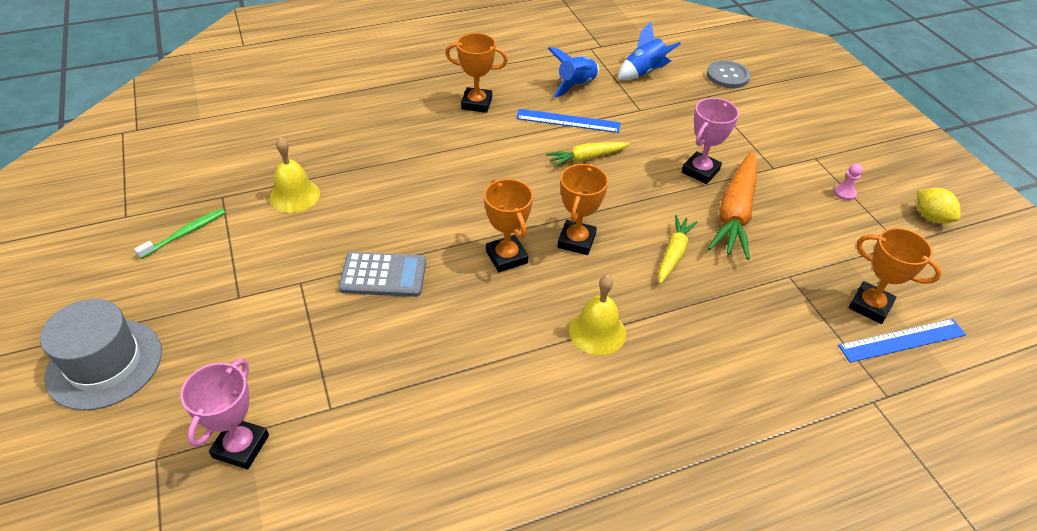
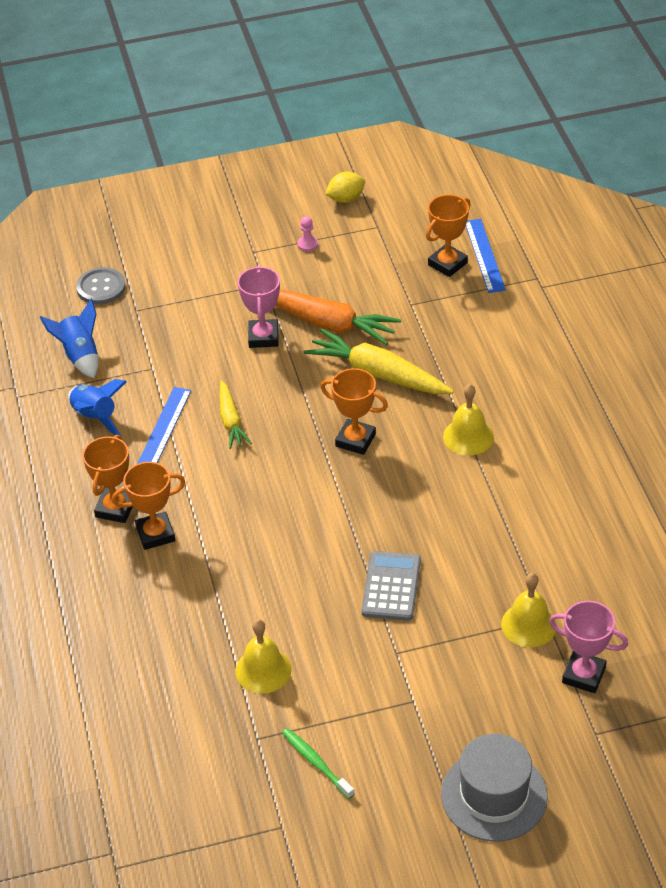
camera: 80 degrees left, 0 degrees up
orange trophy [484,179,533,272] -> orange trophy moved to [112,462,185,550]
yellow carrot [658,215,698,284] -> yellow carrot [304,329,454,394], size x1.72
pink trophy [682,98,739,184] -> pink trophy turned 45 degrees clockwise [238,265,280,348]
none -> yellow bell [501,573,557,647]

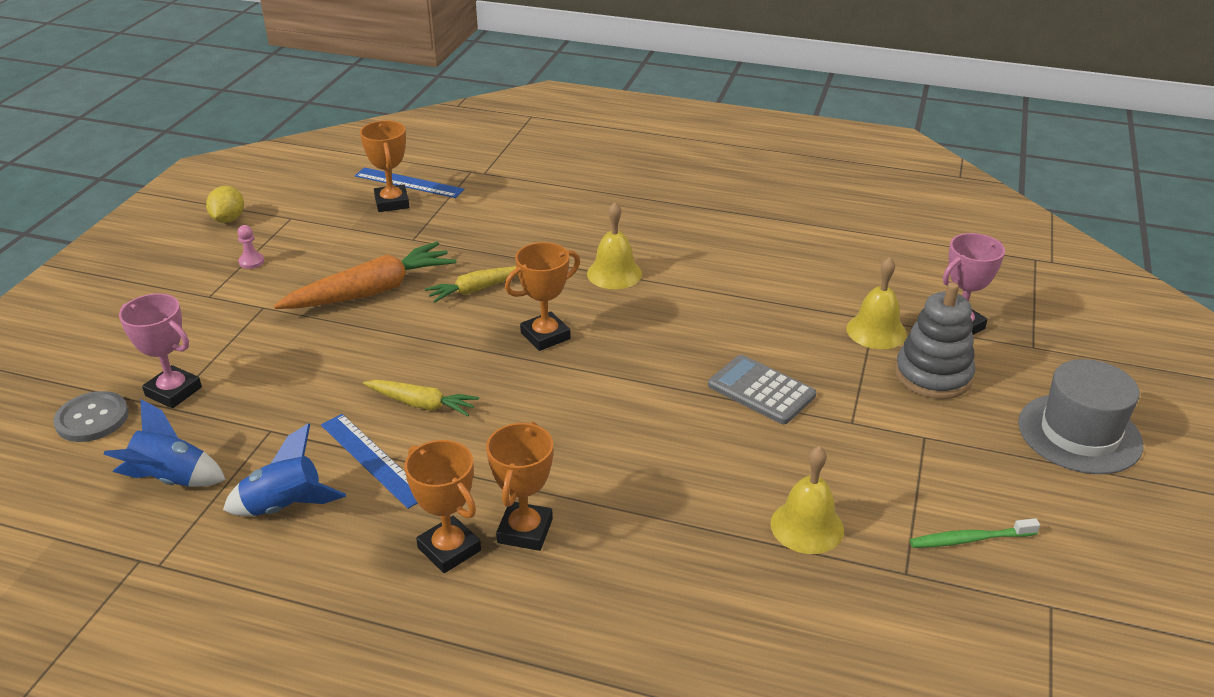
camera: 60 degrees left, 10 degrees down
pink trophy [238,265,280,348] -> pink trophy moved to [119,293,202,408]
yellow carrot [304,329,454,394] -> yellow carrot [425,266,518,303], size x0.58
none -> grey stacking toy [895,282,975,399]

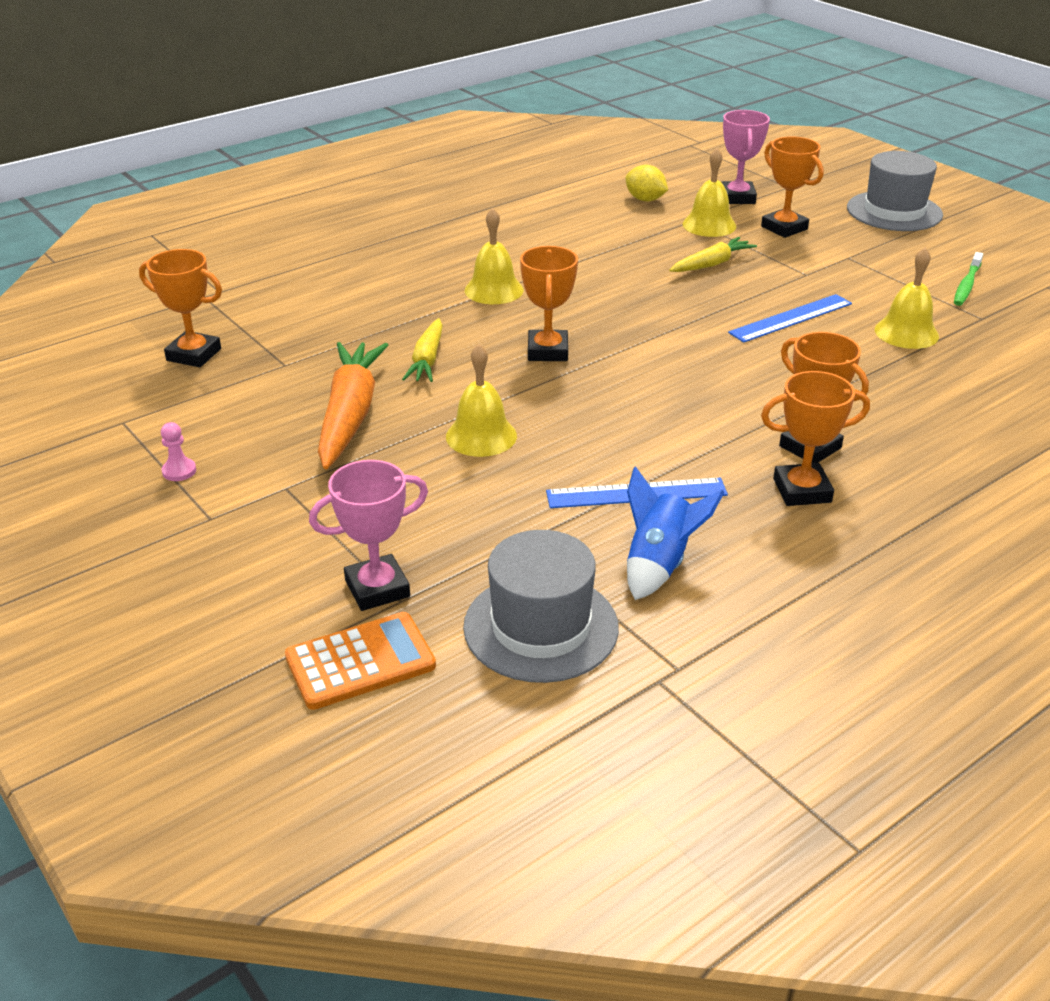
camera: 55 degrees left, 0 degrees up
grey button [53,391,129,442] -> orange calculator [285,612,436,710]
blue rocket [103,399,226,487] -> grey hat [463,530,619,683]
yellow lemon [206,186,244,223] -> yellow lemon moved to [625,165,668,201]
blue ruler [355,167,464,198] -> blue ruler moved to [728,294,852,343]
yellow carrot [363,380,479,416] -> yellow carrot moved to [669,237,757,272]
grey calculator [708,355,816,424] -> none
grey stacking toy [895,282,975,399] -> orange trophy [761,136,824,238]
none -> yellow bell [446,344,517,457]

